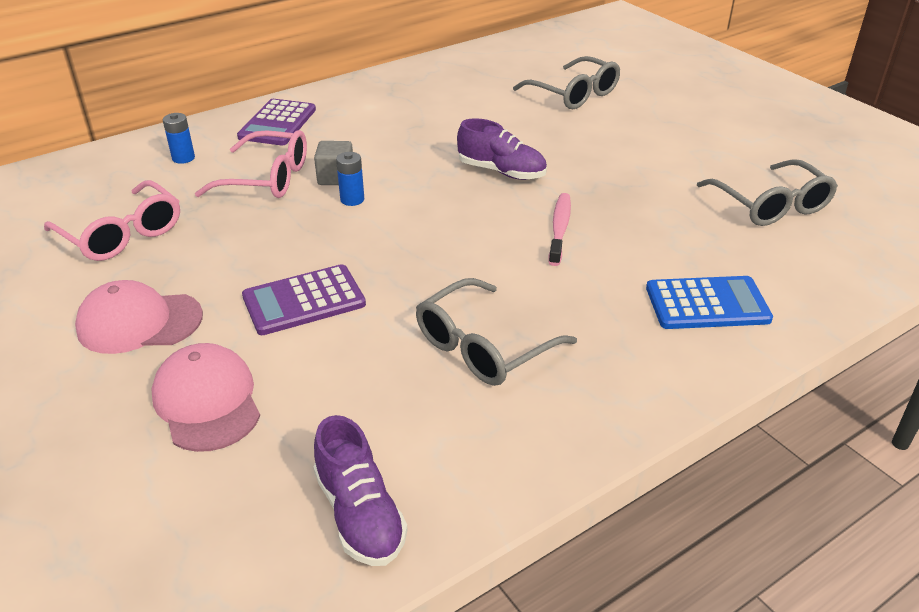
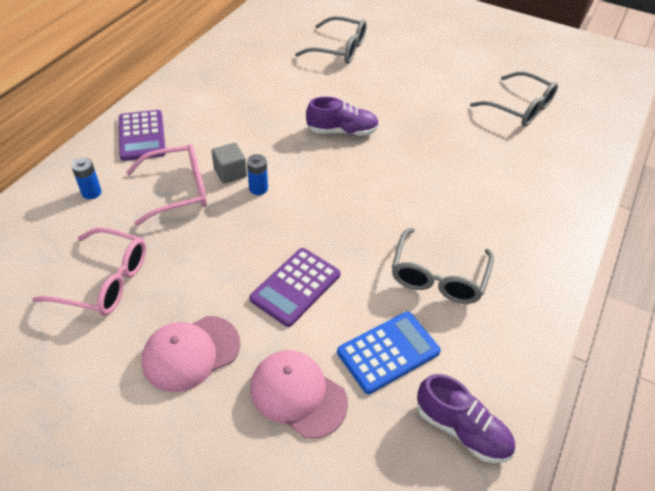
camera: 30 degrees left, 10 degrees up
pink toothbrush [548,193,571,266] -> none
blue calculator [646,276,773,329] -> blue calculator moved to [337,312,441,394]

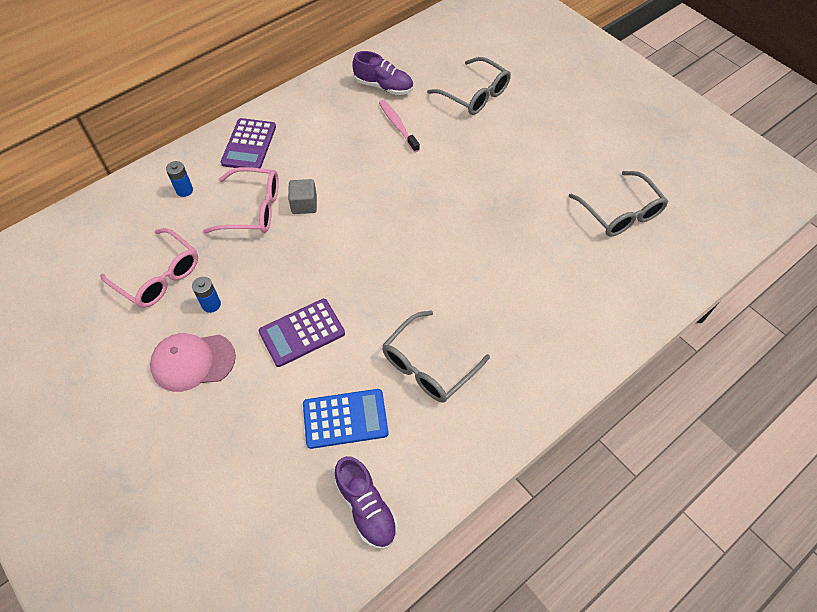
camera: 25 degrees right, 10 degrees up
blue battery [247,154,268,195] -> blue battery moved to [192,277,221,313]
pink cap [250,350,348,439] -> none
purple shoe [306,97,379,136] -> purple shoe moved to [352,51,413,95]
none -> pink toothbrush [379,100,420,153]

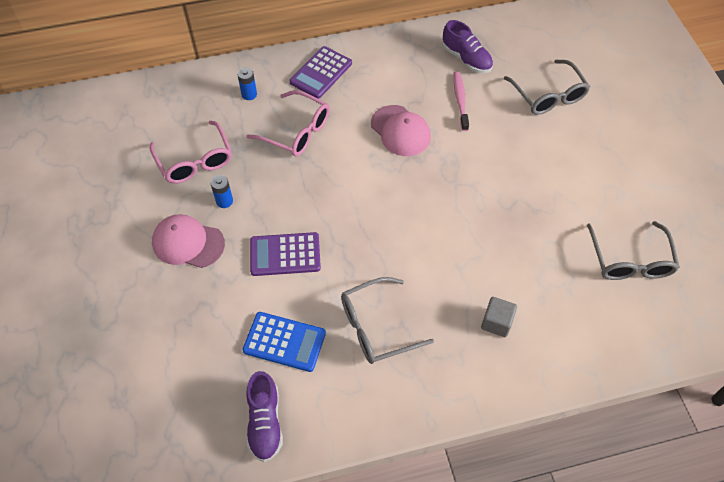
camera: 25 degrees right, 0 degrees up
grey cube [288,179,317,214] -> grey cube moved to [481,297,517,337]
none -> pink cap [371,105,431,156]

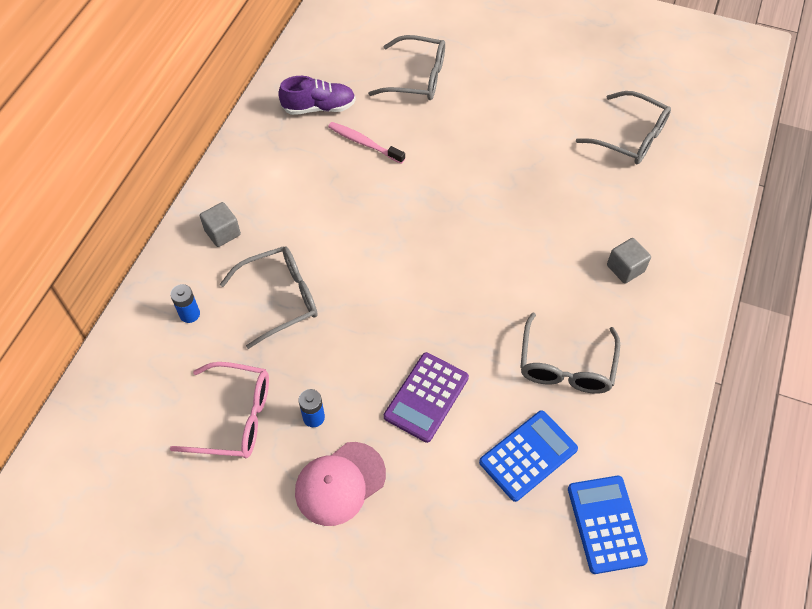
camera: 55 degrees left, 0 degrees up
purple shoe [246,371,283,462] -> blue calculator [568,476,648,574]
pink glasses [247,90,330,156] -> grey glasses [220,246,317,349]
purple calculator [290,46,352,99] -> grey cube [200,202,241,247]
pink cap [371,105,431,156] -> none

